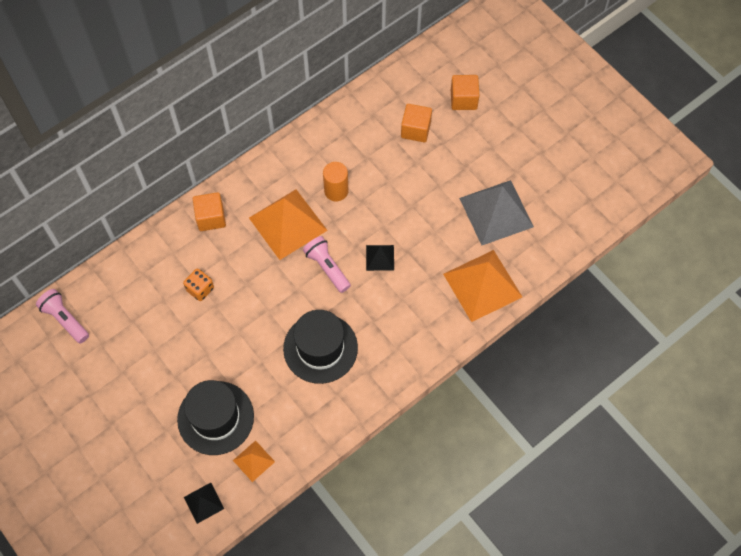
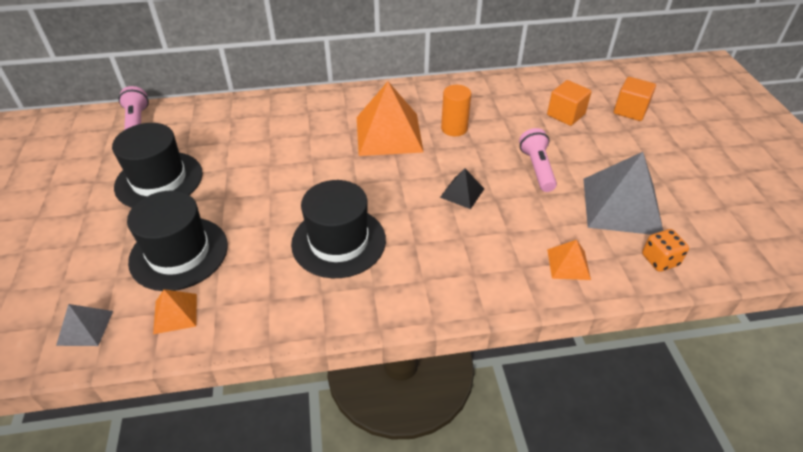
camera: 30 degrees right, 20 degrees down
orange dice [183,269,214,301] -> orange dice moved to [642,229,689,272]
black pyramid [184,483,224,524] -> grey pyramid [56,304,113,346]
orange cube [193,192,226,231] -> none
pink flashlight [303,236,351,293] -> pink flashlight moved to [519,128,557,192]
orange pyramid [443,250,522,322] -> orange pyramid [547,240,591,280], size x0.48
none -> black hat [112,123,203,208]

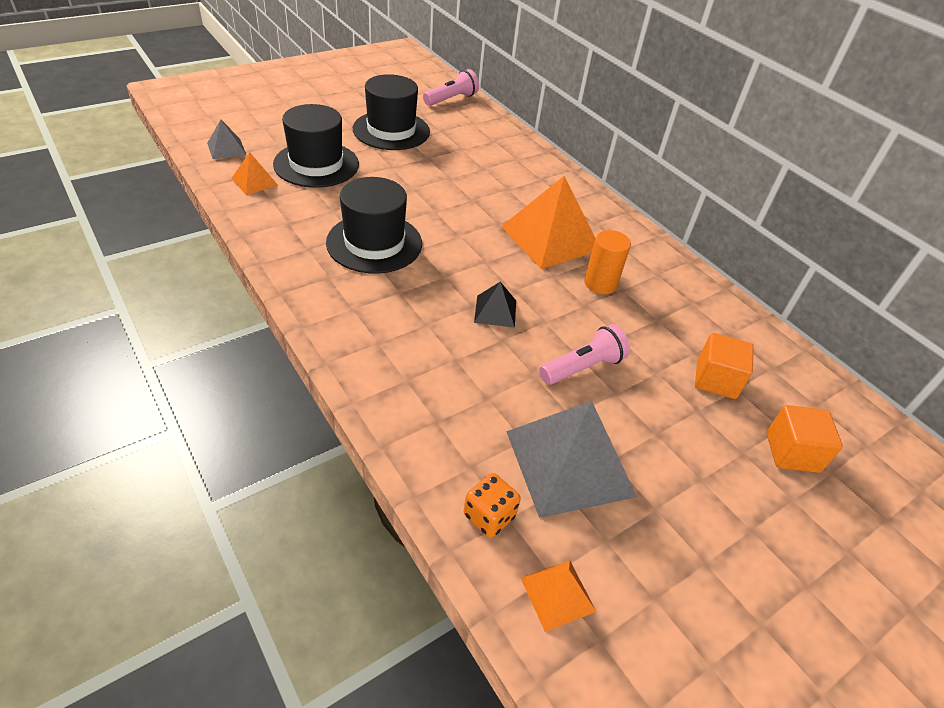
camera: 60 degrees right, 0 degrees up
orange pyramid [547,240,591,280] -> orange pyramid moved to [521,560,596,632]

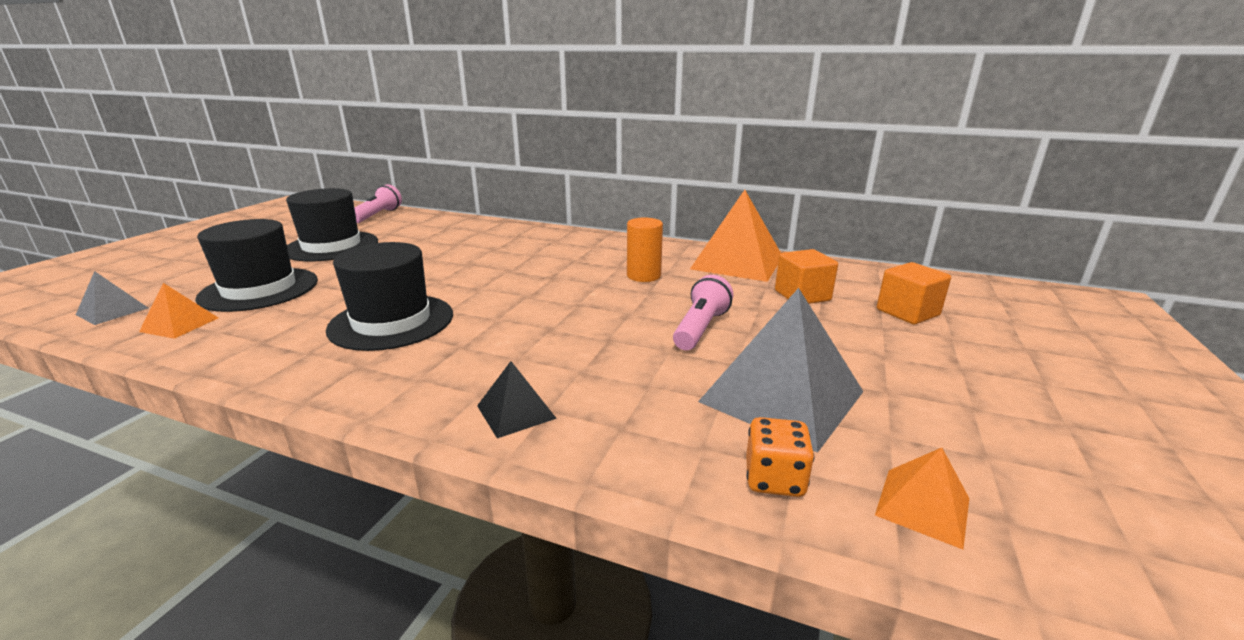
camera: 30 degrees left, 20 degrees down
black pyramid [474,282,516,328] -> black pyramid moved to [477,361,557,438]
orange pyramid [501,176,596,269] -> orange pyramid moved to [690,190,781,282]

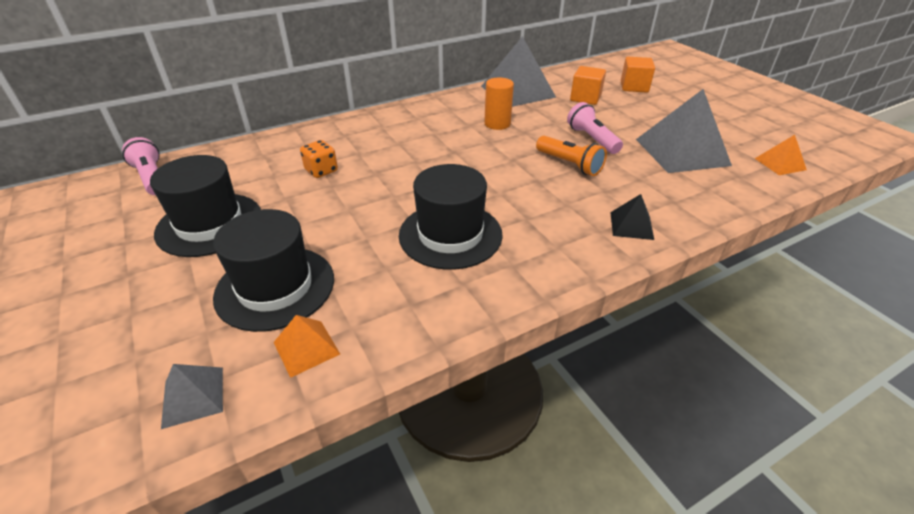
camera: 50 degrees left, 15 degrees up
orange pyramid [690,190,781,282] -> grey pyramid [481,36,556,107]
orange dice [746,417,814,497] -> orange dice moved to [300,140,338,178]
none -> orange flashlight [536,136,607,176]

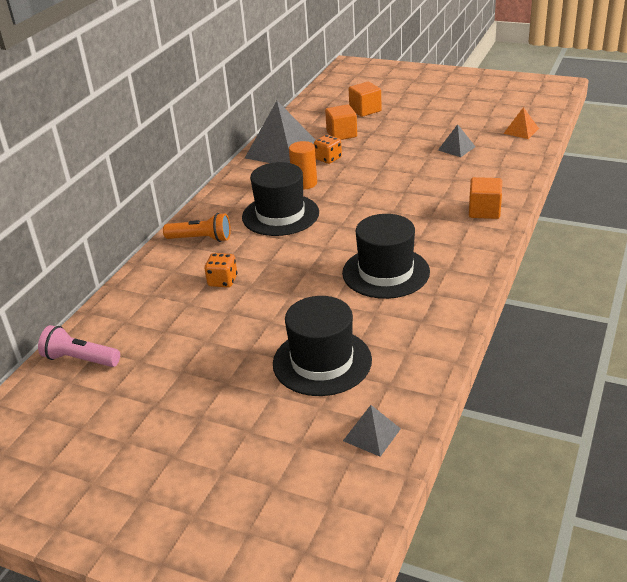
camera: 35 degrees left, 5 degrees down
black hat [150,155,261,257] -> black hat moved to [242,162,319,236]
orange pyramid [274,315,340,378] -> none
orange flashlight [536,136,607,176] -> orange flashlight moved to [163,213,231,242]
pink flashlight [567,102,623,154] -> none
black pyramid [610,194,654,240] -> orange cube [469,177,502,219]
grey pyramid [636,89,732,173] -> grey pyramid [438,124,476,157], size x0.48
none -> orange dice [314,135,342,164]

